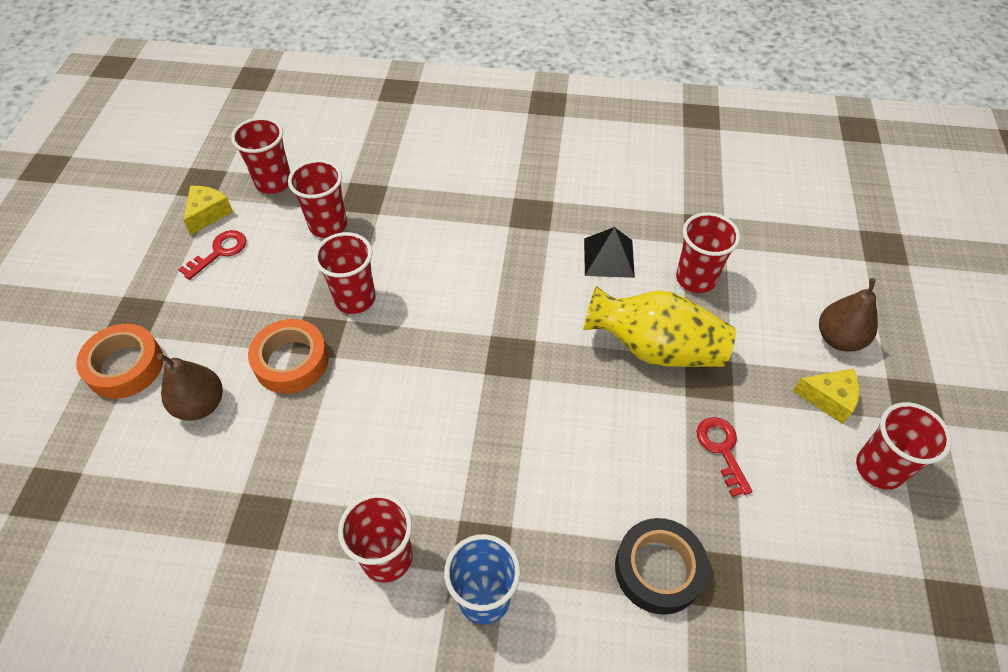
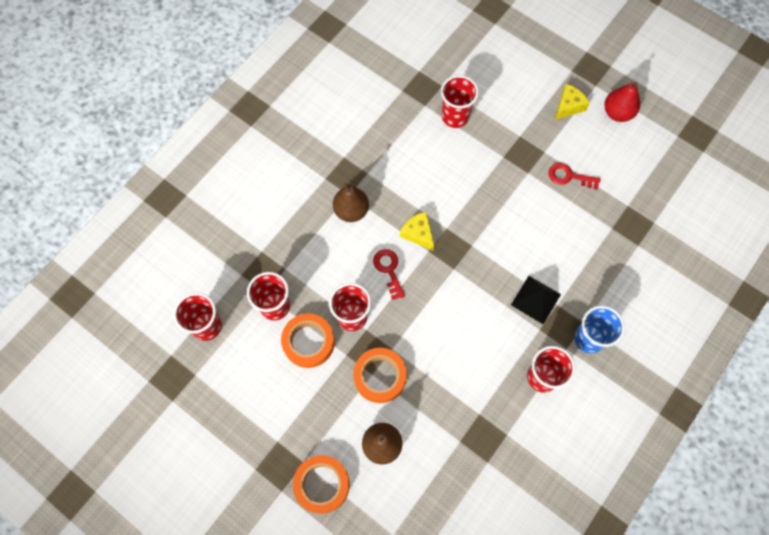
camera: 60 degrees left, 15 degrees up
red key [178,230,246,280] -> red key moved to [373,249,405,300]
yellow cheese [183,186,233,235] -> yellow cheese moved to [400,212,434,250]
yellow vase [583,286,736,367] -> none
black pyramid [584,227,635,278] -> black pyramid moved to [511,276,561,324]
black tape [615,518,709,615] -> none
brown pear [819,278,878,352] -> brown pear moved to [333,182,369,222]
red cup [856,402,952,490] -> red pear [604,81,640,122]
none -> orange tape [281,313,335,368]

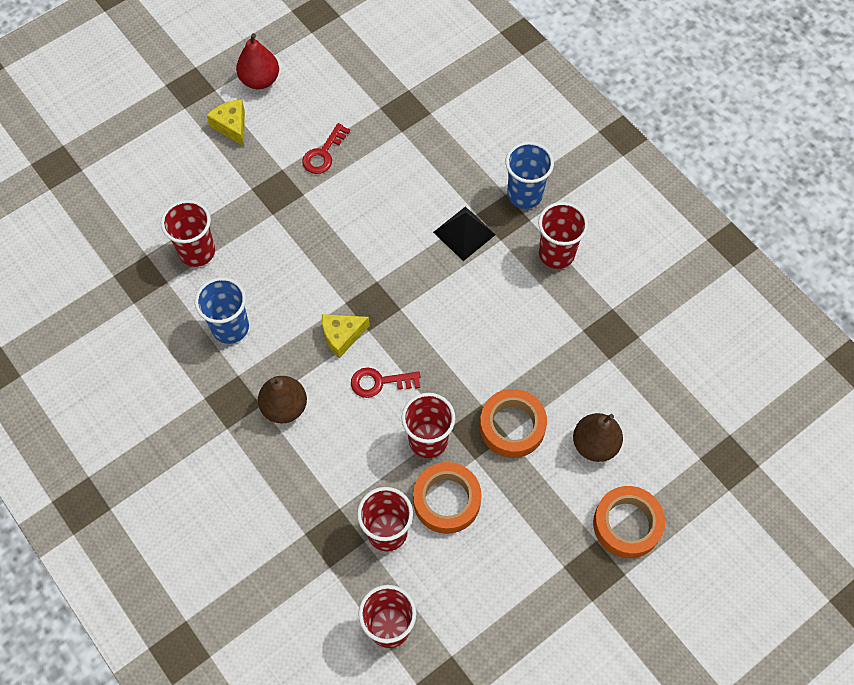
camera: 75 degrees left, 5 degrees down
none -> blue cup [195,277,249,344]

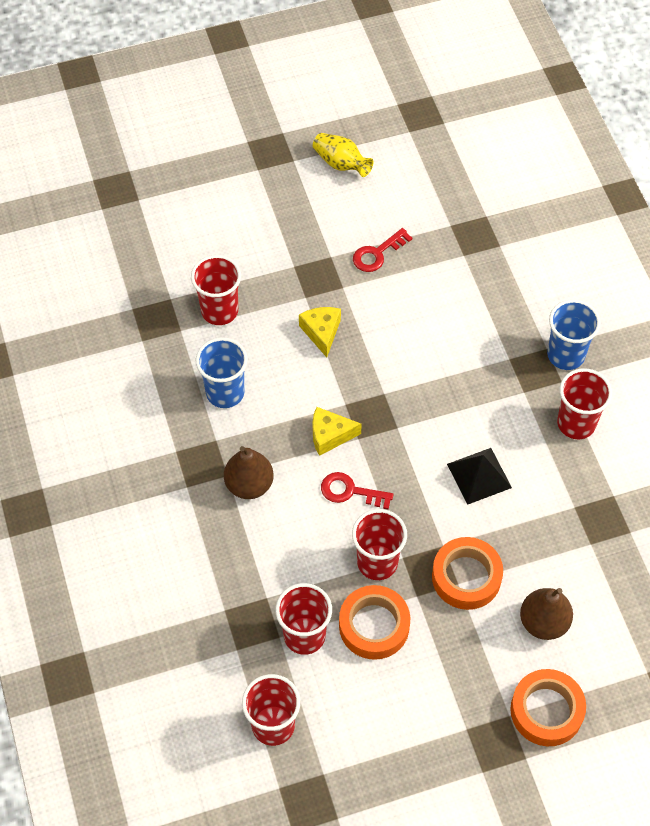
camera: 20 degrees right, 5 degrees down
yellow cheese [206,99,245,146] -> yellow cheese moved to [299,307,341,357]
red pear [236,33,279,89] -> yellow vase [313,133,374,177]
black pyramid [433,206,496,261] -> black pyramid moved to [447,448,512,505]

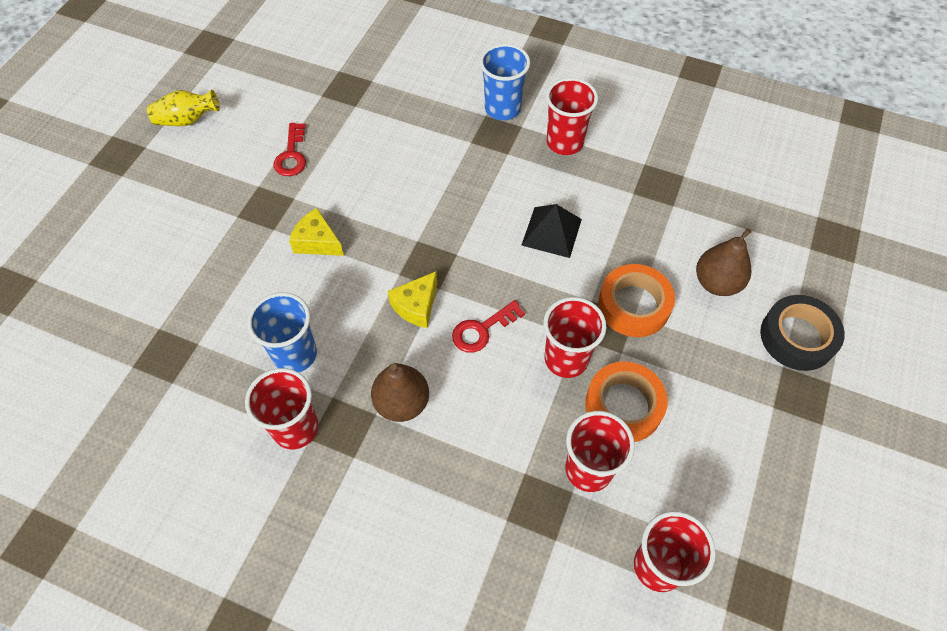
camera: 50 degrees left, 0 degrees up
red cup [191,255,241,325] -> red cup moved to [245,368,318,449]
orange tape [510,669,586,746] -> black tape [760,295,845,371]

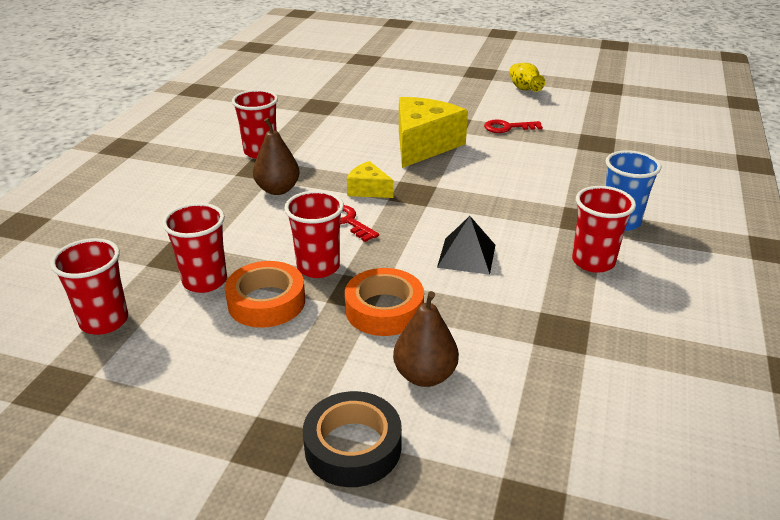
camera: 85 degrees right, 25 degrees down
blue cup [247,292,317,372] -> none
yellow cheese [289,208,344,256] -> yellow cheese [399,97,468,168], size x1.98

